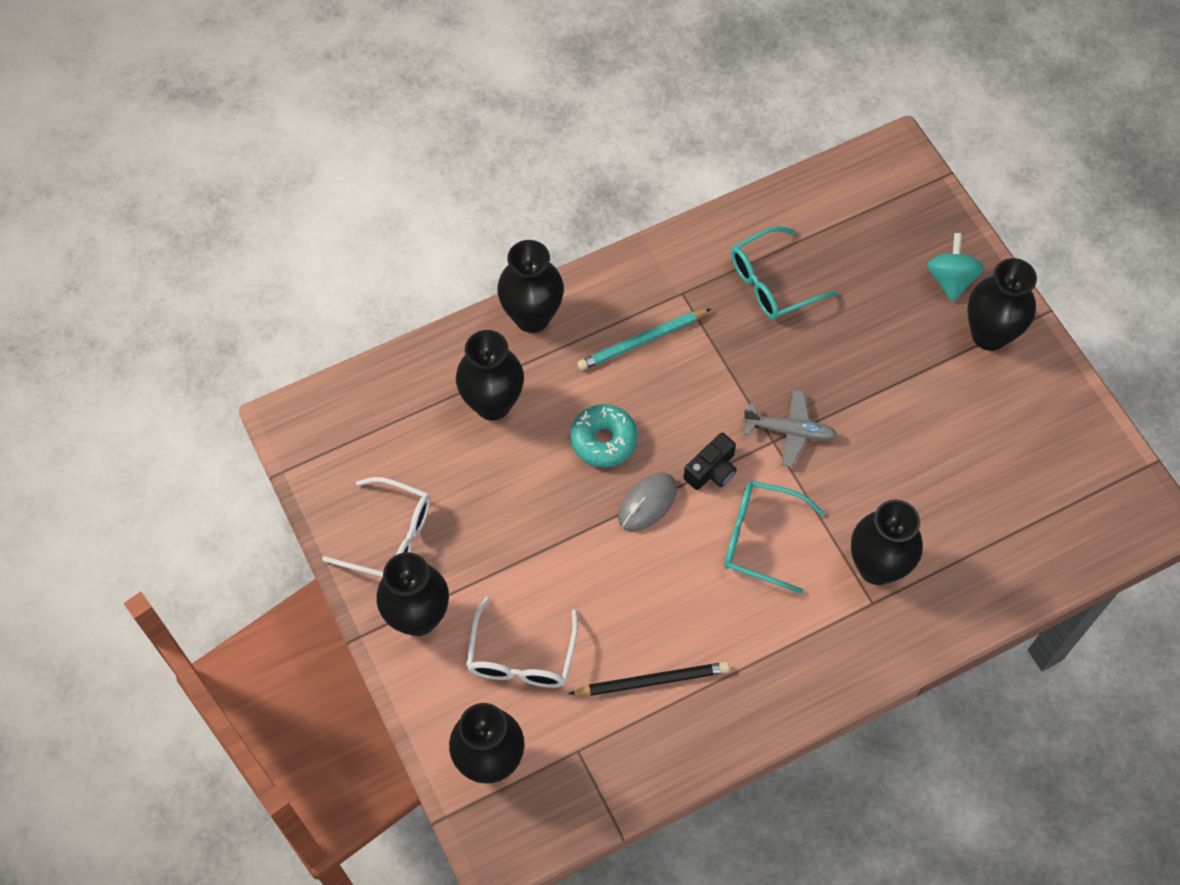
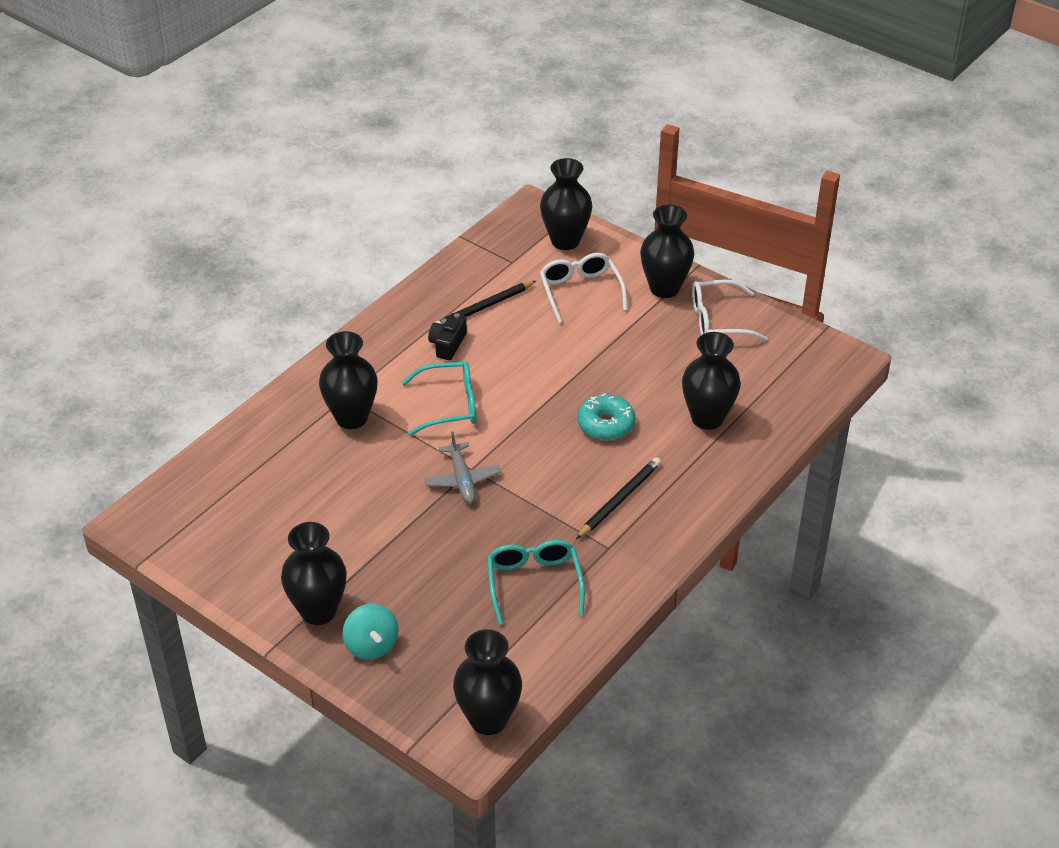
camera: 155 degrees right, 20 degrees down
black vase [497,240,564,333] -> black vase moved to [453,629,522,735]
turquoise pencil [577,309,711,370] -> black pencil [576,457,661,539]
grey mouse [618,473,677,532] -> none
black camera [683,433,737,490] -> black camera moved to [428,313,467,360]
turquoise glasses [731,226,838,320] -> turquoise glasses turned 45 degrees counterclockwise [487,540,585,625]
grey plane [743,389,837,467] -> grey plane turned 90 degrees counterclockwise [424,432,501,504]

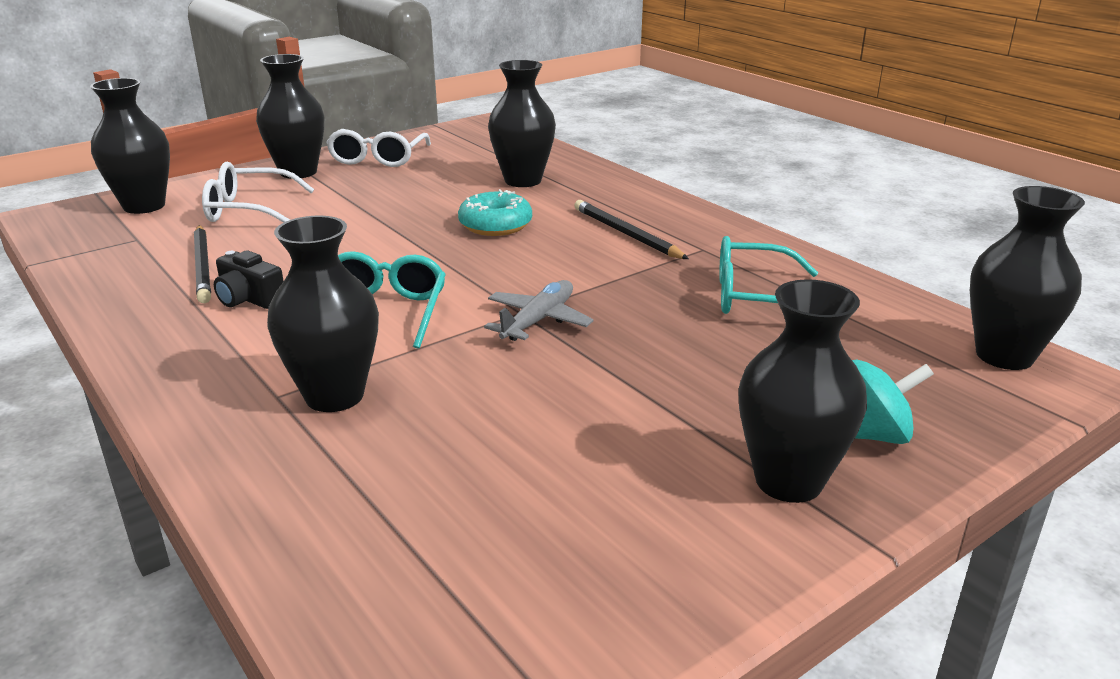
camera: 75 degrees left, 15 degrees down
grey plane [424,432,501,504] -> grey plane turned 60 degrees counterclockwise [484,280,594,341]

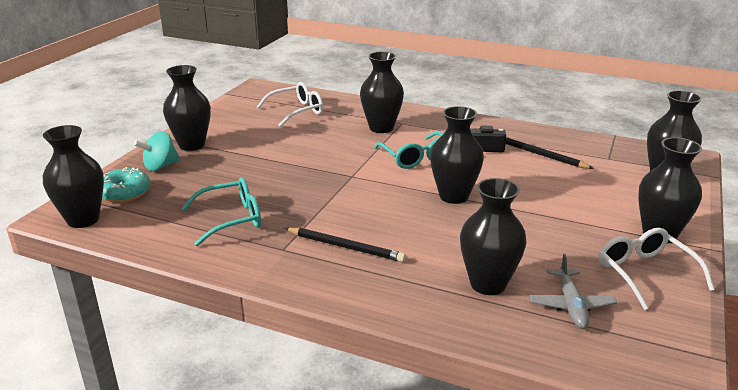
camera: 150 degrees right, 0 degrees up
white glasses [202,162,314,223] -> white glasses moved to [257,82,323,127]
turquoise donut [458,189,532,236] -> turquoise donut moved to [102,167,150,203]
grey plane [484,280,594,341] -> grey plane moved to [529,254,617,329]
none -> black vase [430,106,484,204]

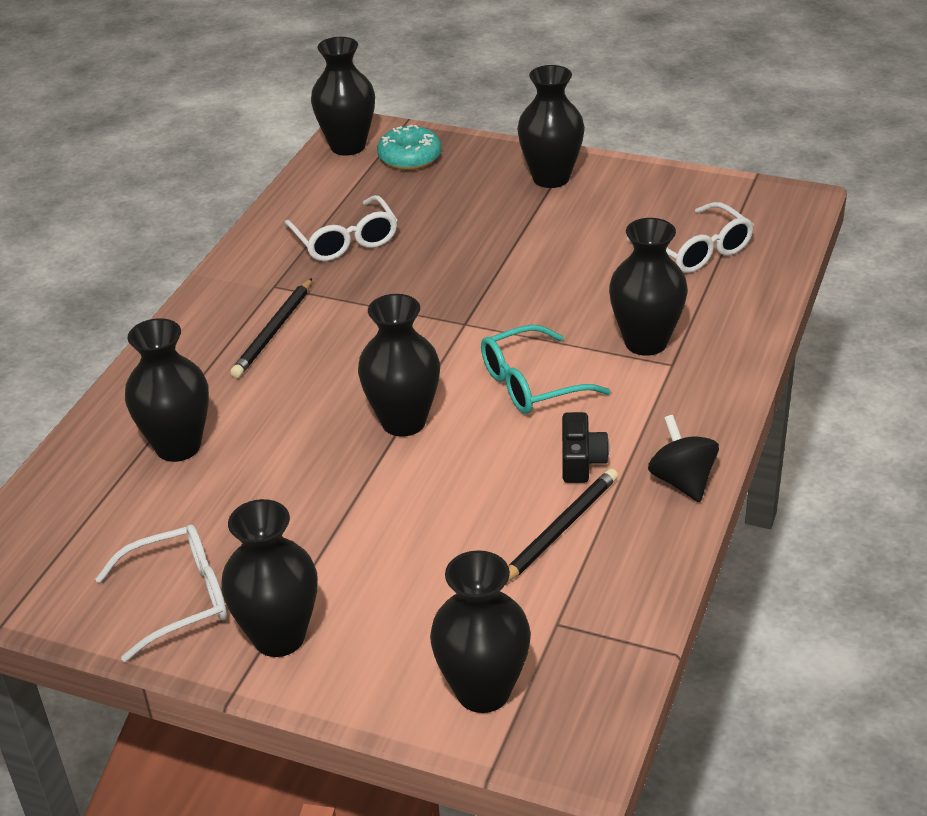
camera: 90 degrees right, 10 degrees up
turquoise spinning top [134,131,180,171] -> none
turquoise glasses [182,178,261,246] -> white glasses [284,195,397,261]
grey plane [529,254,617,329] -> none
none -> black spinning top [648,415,719,502]

